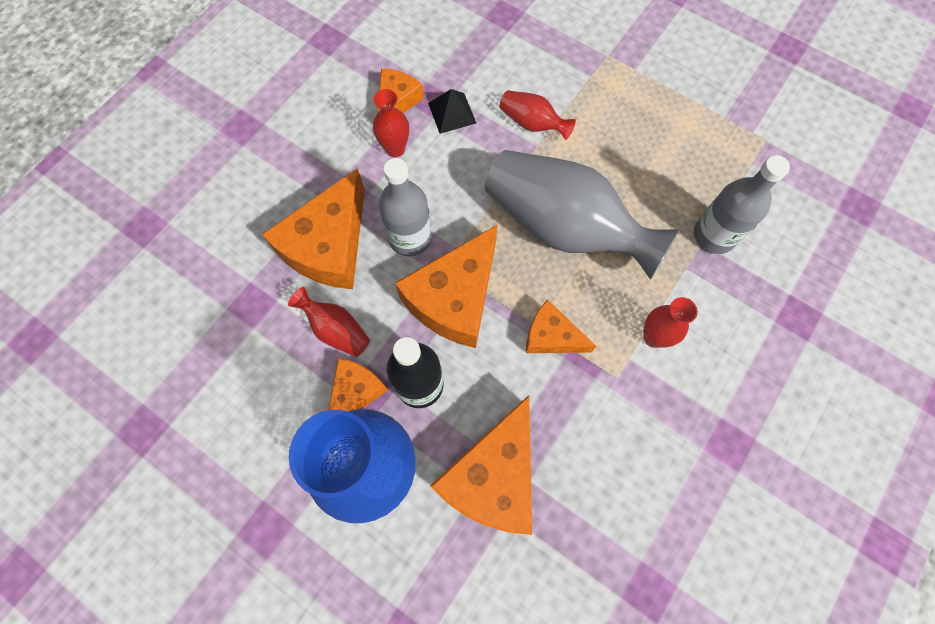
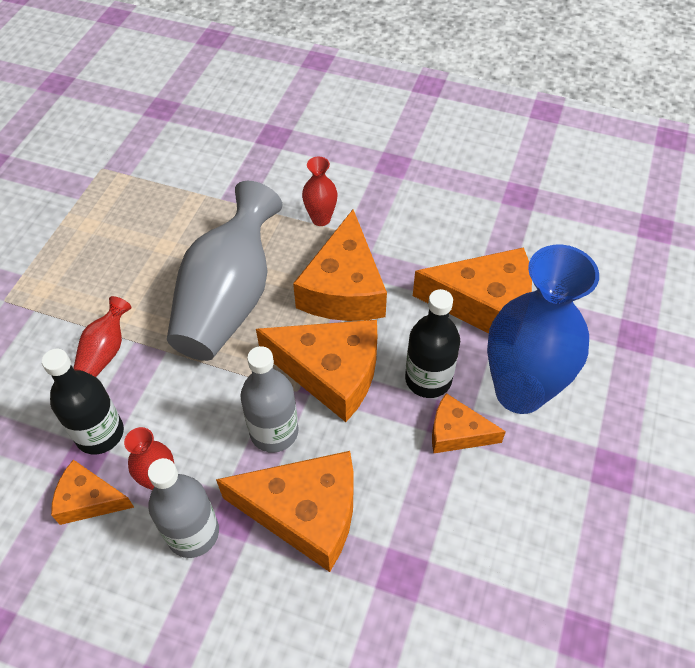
camera: 105 degrees left, 15 degrees down
red vase [288,287,370,357] -> none
black pyramid [428,89,476,134] -> black bottle [42,349,124,454]
orange cheese [526,300,596,353] -> orange cheese [293,210,387,321], size x1.80
grey bottle [694,155,790,254] -> grey bottle moved to [148,458,219,558]

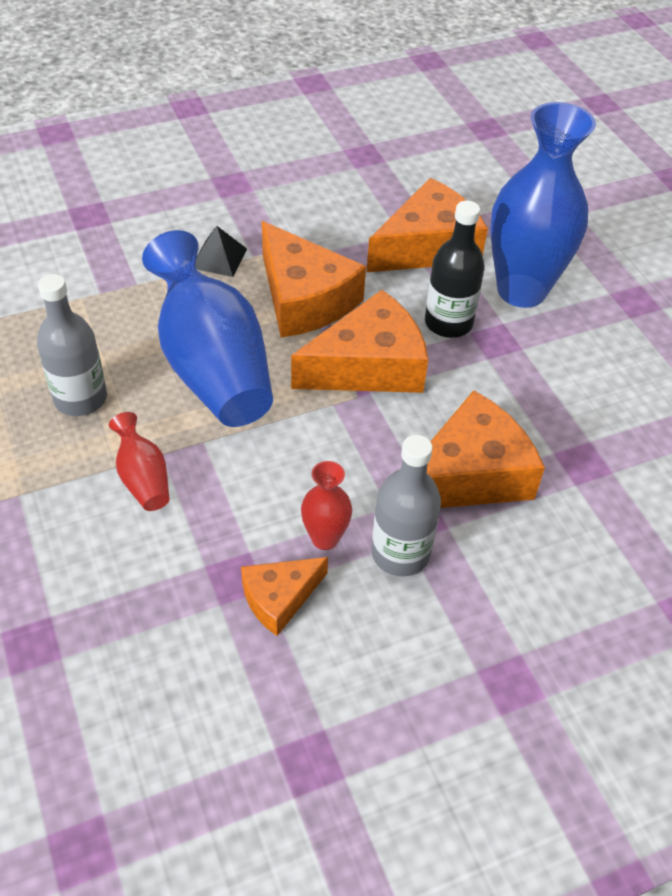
camera: 45 degrees left, 5 degrees down
black bottle [42,349,124,454] -> none
grey vase [167,181,282,361] -> blue vase [142,230,273,427]
grey bottle [240,346,299,453] -> grey bottle moved to [37,274,107,416]
red vase [302,157,338,226] -> black pyramid [196,226,247,277]
orange cheese [432,393,506,453] -> none

